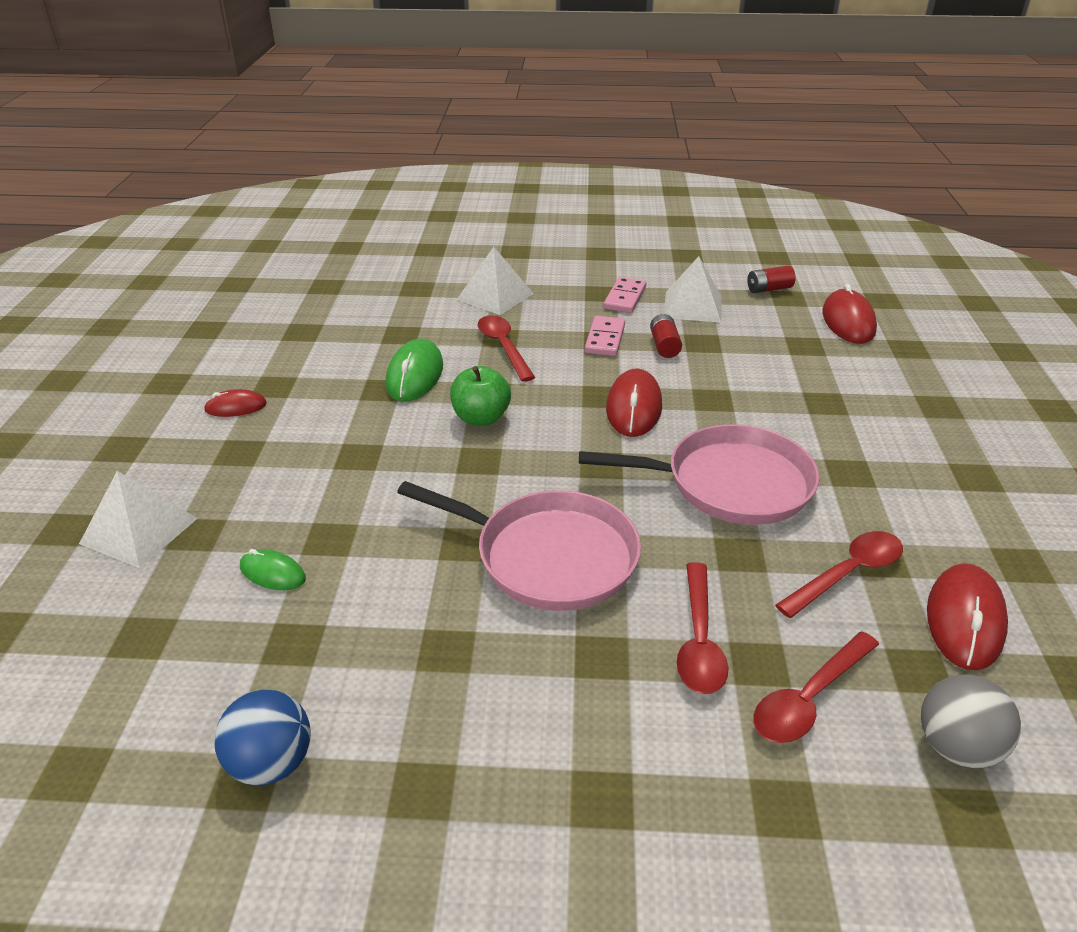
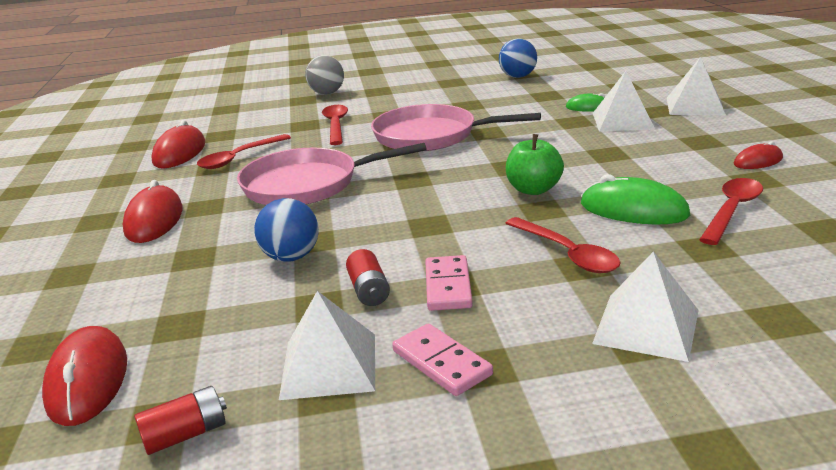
camera: 170 degrees right, 10 degrees down
green mouse [386,339,443,402] -> green mouse turned 60 degrees counterclockwise [581,174,690,225]
pink domino [603,277,646,313] -> pink domino turned 45 degrees counterclockwise [392,323,493,396]
red mouse [606,369,662,437] -> red mouse moved to [123,180,182,243]
red spoon [753,632,879,743] -> red spoon moved to [699,178,763,245]
grey ball [921,674,1021,768] -> grey ball moved to [305,55,344,95]
none -> blue ball [254,198,319,262]
none -> white pyramid [593,71,655,131]

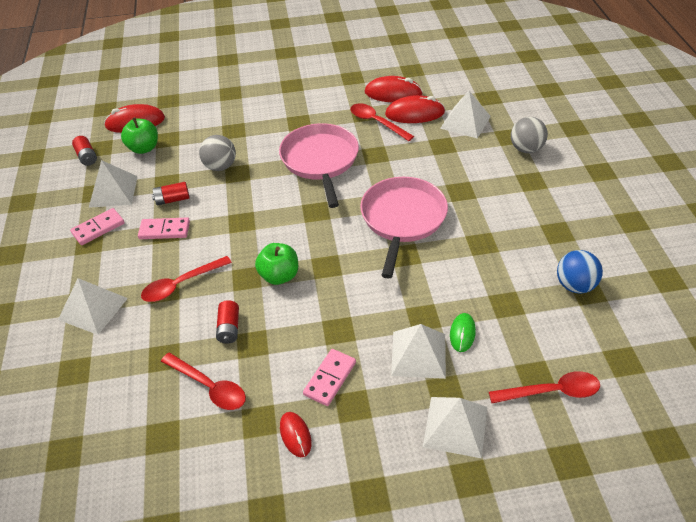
camera: 90 degrees right, 20 degrees up
red mouse [123,180,182,243] -> red mouse moved to [385,95,445,123]
blue ball [254,198,319,262] -> grey ball [199,135,236,171]
red spoon [322,105,348,145] -> red spoon moved to [489,371,600,403]
green mouse [581,174,690,225] -> red battery [216,300,239,344]
none -> green apple [121,117,158,154]
none -> pink domino [303,349,356,406]
none -> white pyramid [440,91,491,139]

